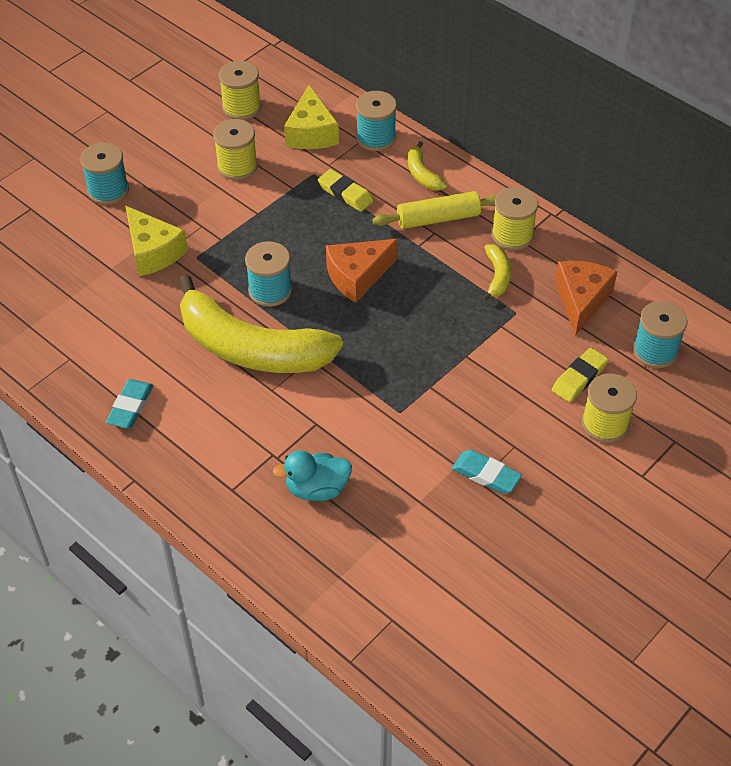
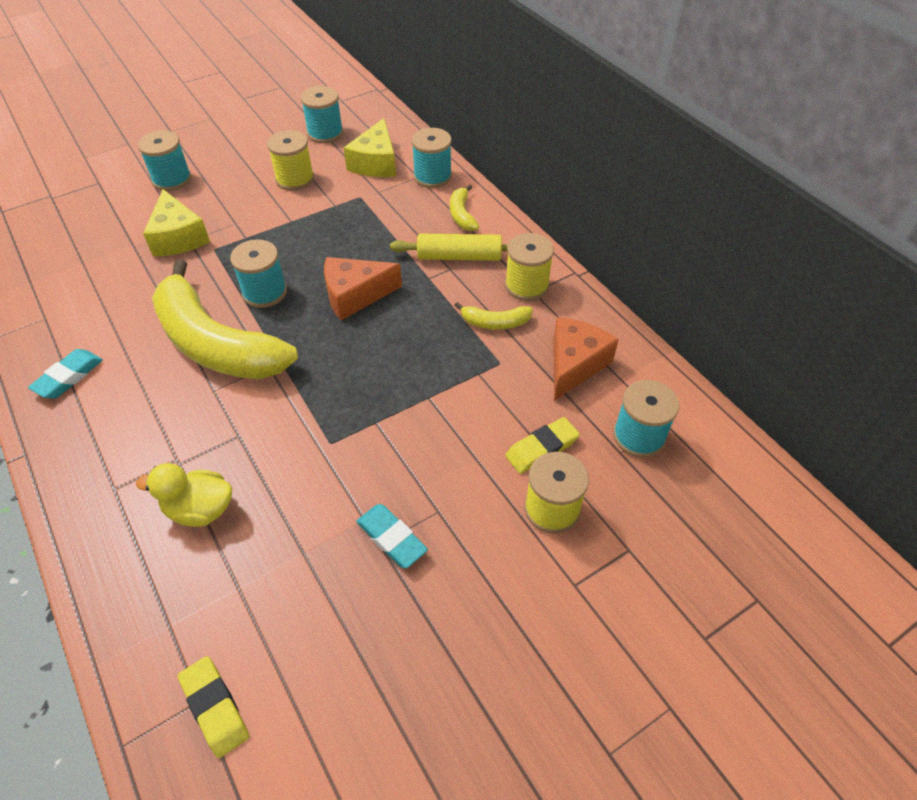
camera: 15 degrees right, 0 degrees up
yellow spool [219,61,261,120] -> turquoise spool [301,86,343,143]
turquoise duck [273,450,352,501] -> yellow duck [136,463,232,527]
yellow eraser [318,169,373,212] -> yellow eraser moved to [178,656,249,758]
yellow banana [482,244,511,301] -> yellow banana turned 75 degrees clockwise [454,302,533,330]

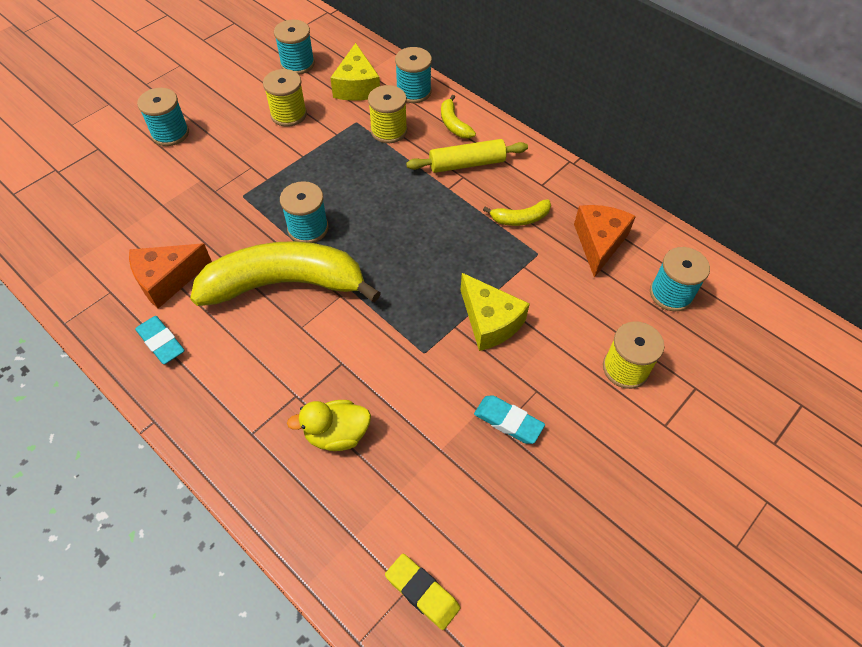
camera: 15 degrees left, 5 degrees up
turquoise eraser [28,349,103,399] -> turquoise eraser turned 60 degrees counterclockwise [135,316,185,364]
yellow cheese [143,189,210,256] -> yellow cheese moved to [461,273,530,351]
yellow banana [152,259,298,379] -> yellow banana turned 150 degrees clockwise [190,241,381,306]
orange cheese [324,257,402,320] -> orange cheese moved to [129,243,212,309]
yellow spool [505,233,554,301] -> yellow spool moved to [368,85,407,143]
yellow eraser [505,417,580,474] -> none

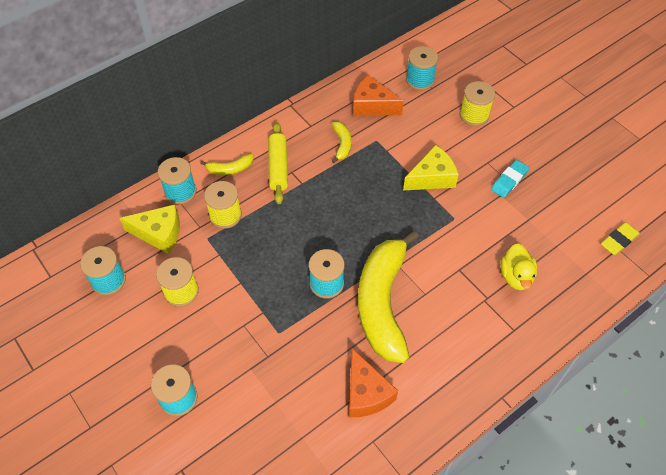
camera: 80 degrees left, 0 degrees up
turquoise eraser [135,316,185,364] -> none

